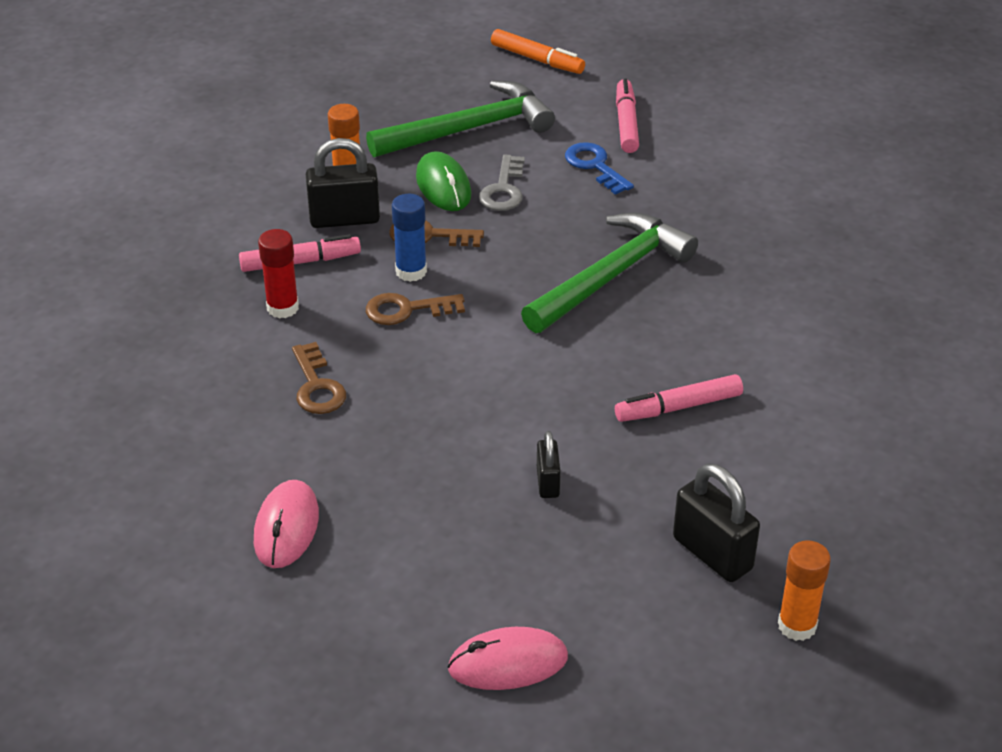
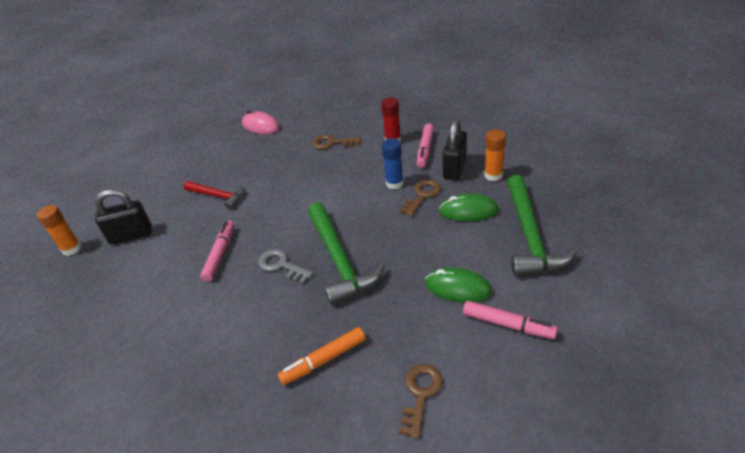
camera: 120 degrees right, 0 degrees up
brown key [366,293,465,325] -> brown key moved to [399,364,443,439]
pink mouse [447,627,568,690] -> none
grey key [479,154,525,211] -> grey key moved to [258,249,313,284]
orange marker [491,29,585,74] -> orange marker moved to [278,327,366,385]
black padlock [537,431,561,498] -> red hammer [184,181,244,209]
blue key [565,142,634,195] -> green mouse [425,267,492,303]

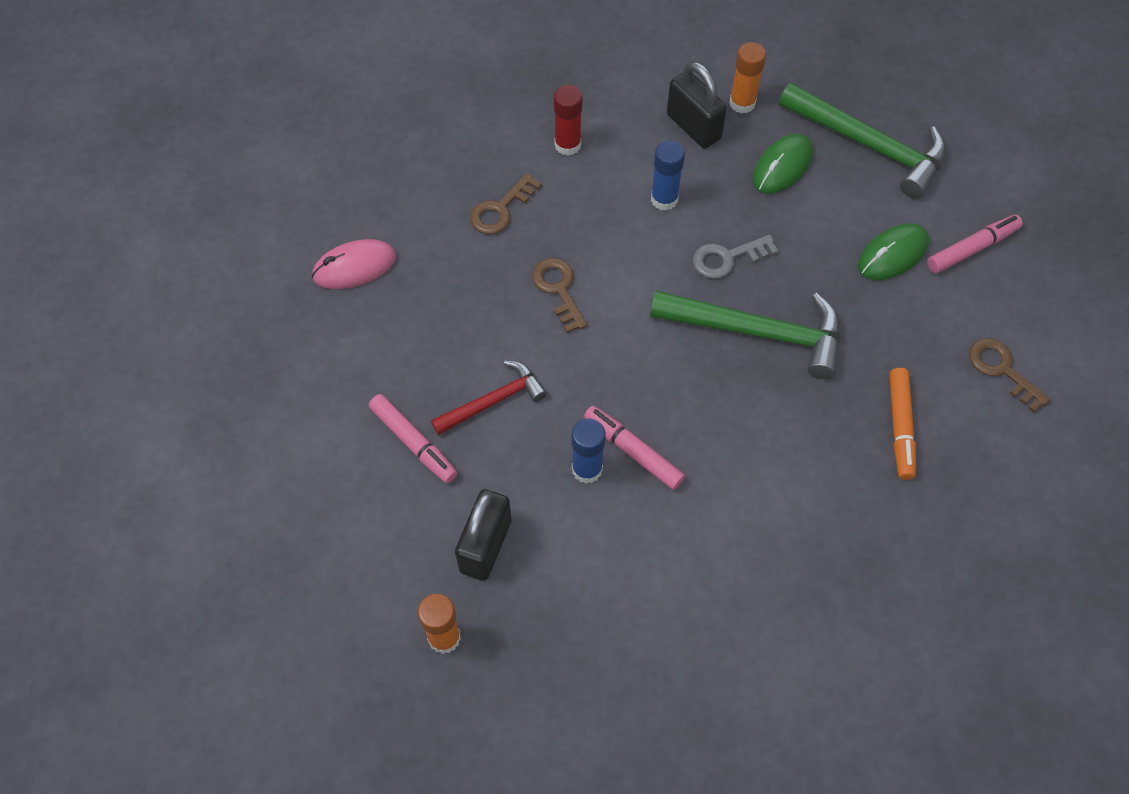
camera: 60 degrees left, 20 degrees up
grey key [258,249,313,284] -> grey key moved to [693,235,778,279]
brown key [399,179,441,216] -> brown key moved to [532,258,587,333]
pink marker [417,124,434,168] -> pink marker moved to [368,394,458,484]
none -> blue glue stick [571,418,606,484]

